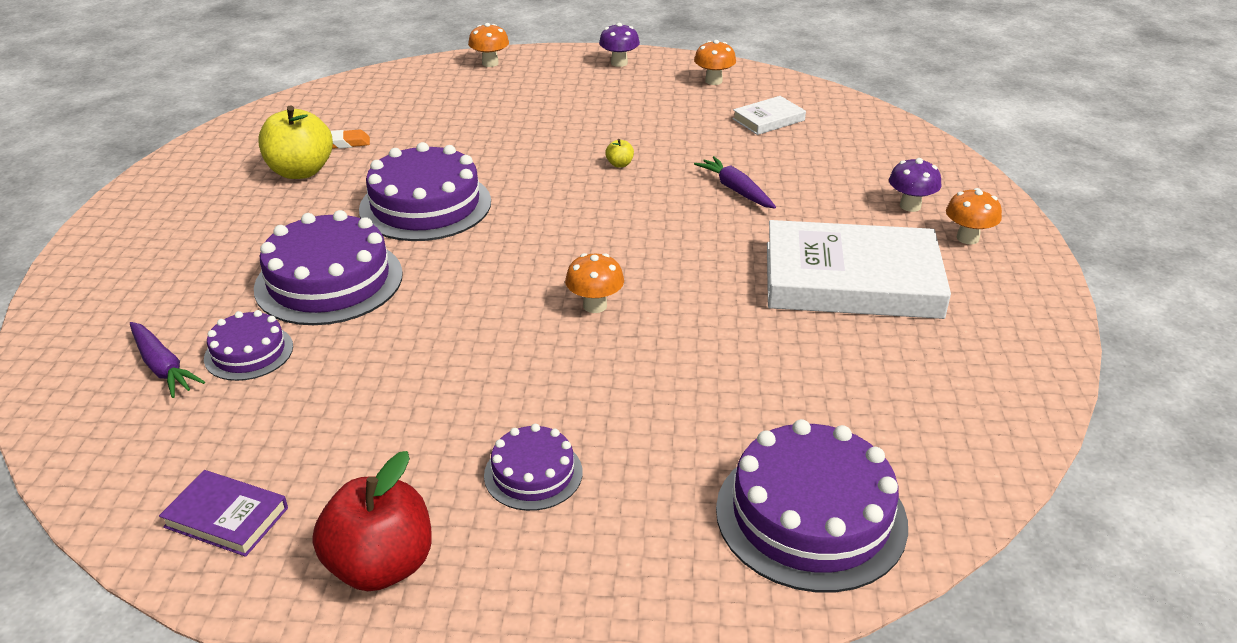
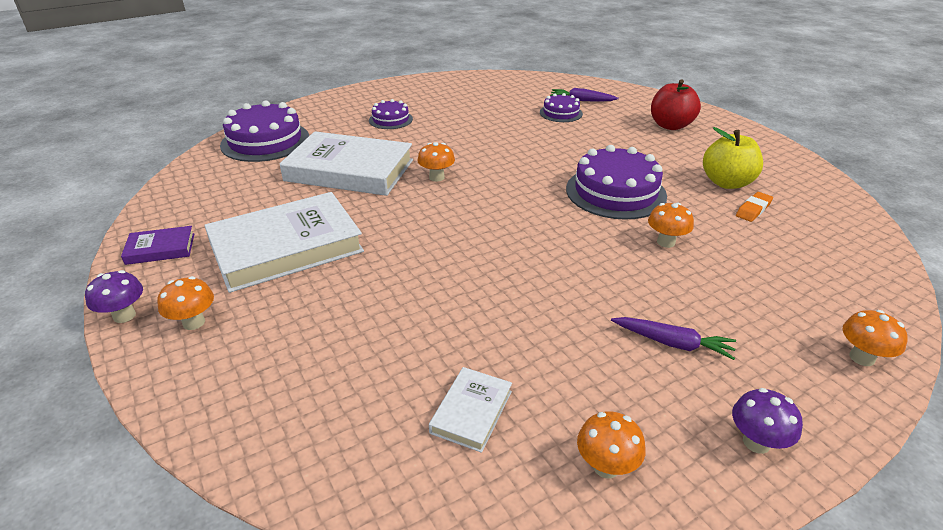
camera: 145 degrees right, 0 degrees up
purple book [159,470,288,557] -> purple book moved to [121,226,194,265]
purple cake [254,210,403,325] -> none
red apple [312,451,432,591] -> red apple moved to [651,79,701,130]
yellow apple [605,139,634,168] -> none
purple carrot [694,156,776,209] -> purple carrot moved to [611,317,736,360]
purple mushroom [889,158,941,212] -> purple mushroom moved to [85,270,143,323]
none -> white book [280,131,413,196]
none -> orange mushroom [648,203,694,248]

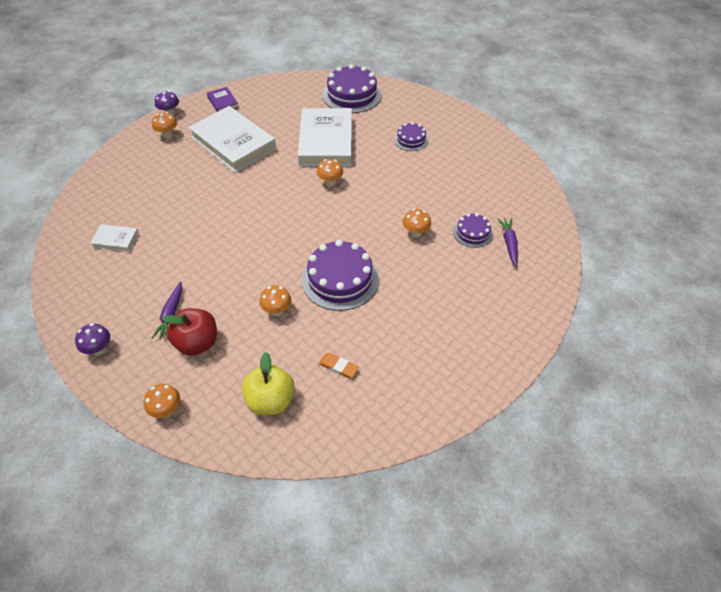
camera: 75 degrees right, 15 degrees up
orange mushroom [577,411,646,479] -> orange mushroom moved to [403,209,431,238]
red apple [651,79,701,130] -> red apple moved to [161,308,217,356]
yellow apple [703,127,763,189] -> yellow apple moved to [242,352,295,415]

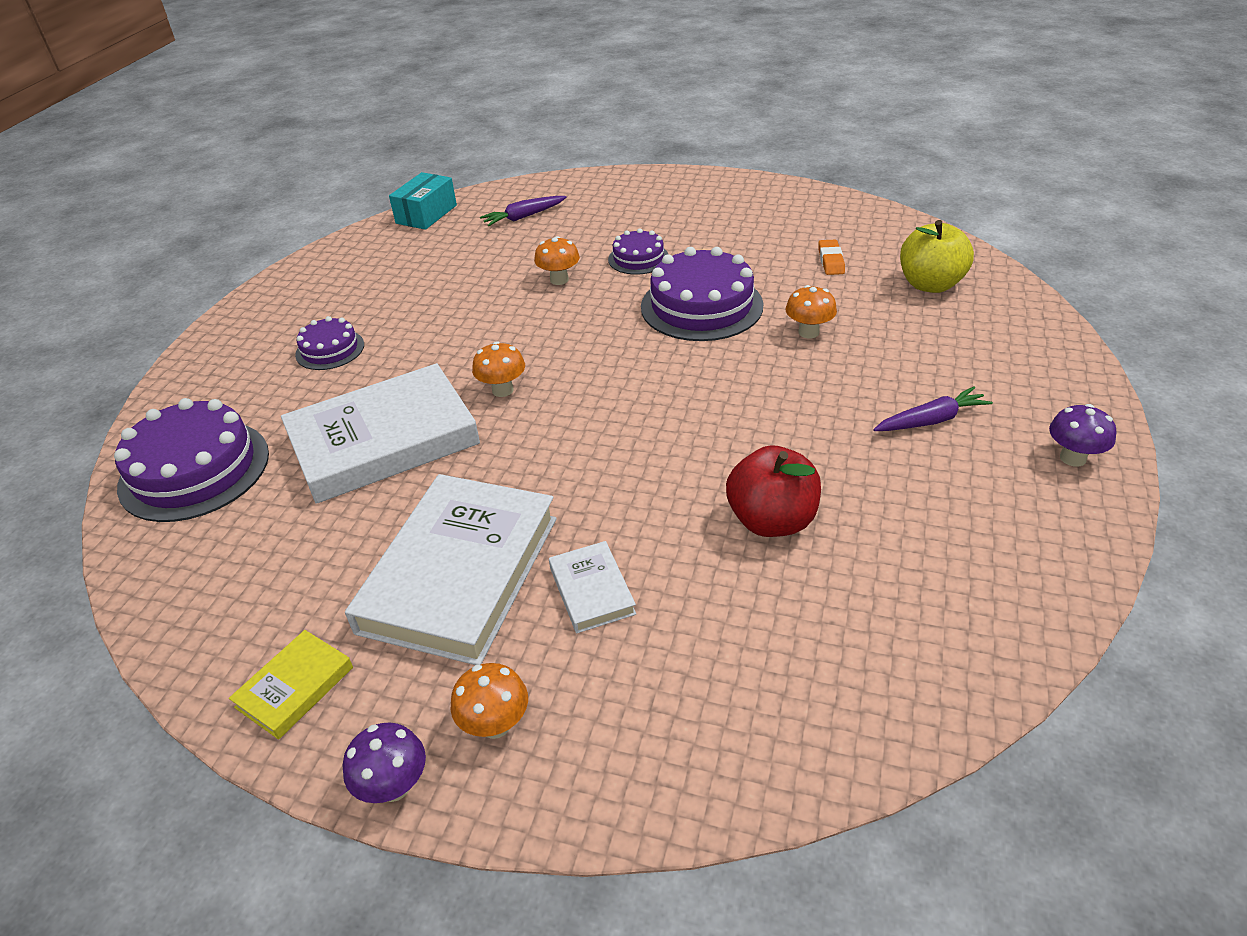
camera: 115 degrees left, 10 degrees down
white book [90,224,139,252] -> white book moved to [549,541,636,633]
orange mushroom [144,384,180,418] -> none
red apple [161,308,217,356] -> red apple moved to [726,445,821,537]
purple book [207,87,239,112] -> yellow book [229,630,353,740]
purple cake [453,213,493,248] -> purple cake moved to [608,229,668,275]
none -> turquoise box [389,172,457,230]

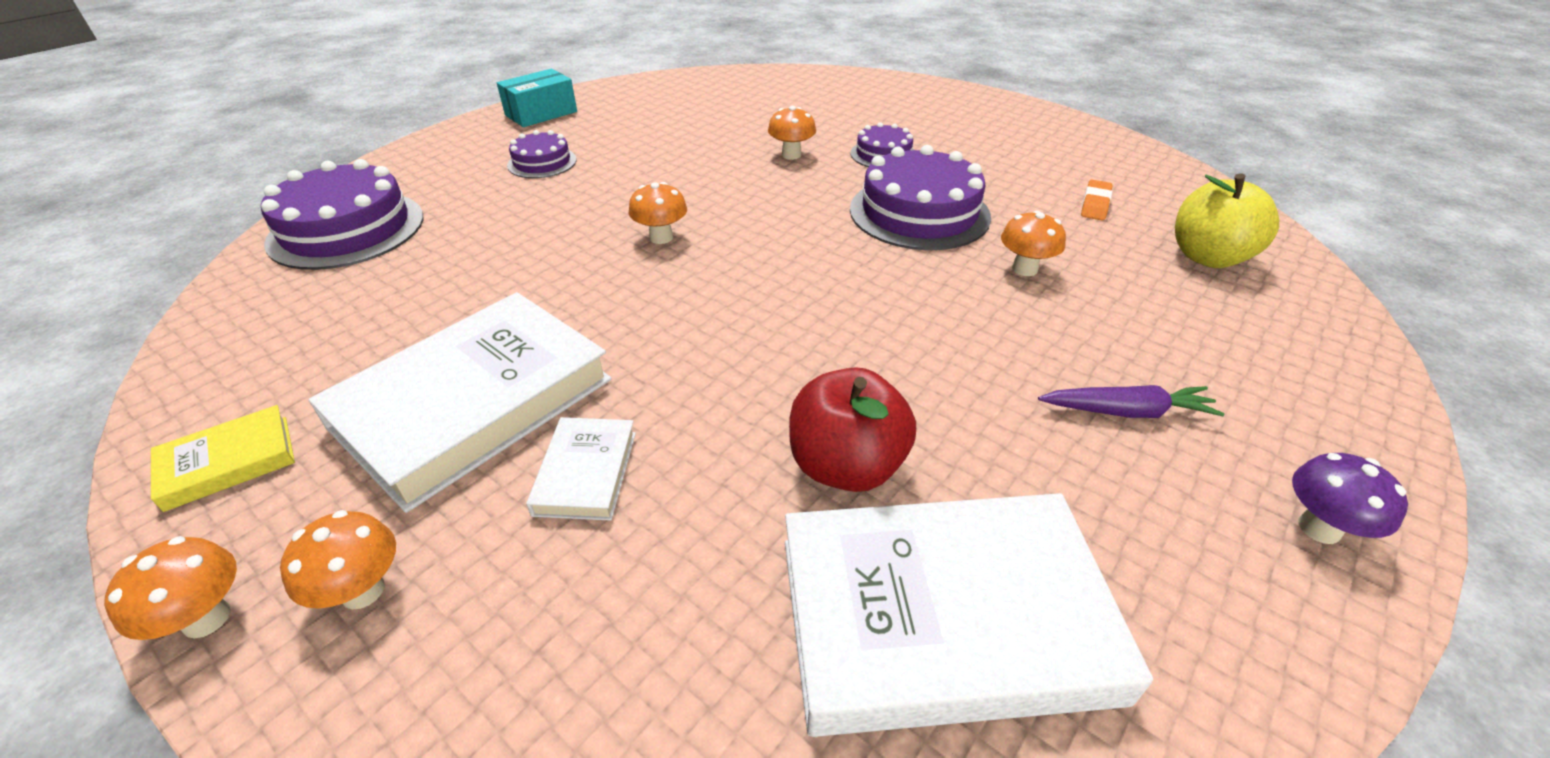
camera: 20 degrees right, 0 degrees up
white book [281,363,480,504] -> white book moved to [785,493,1153,737]
purple mushroom [343,723,426,803] -> orange mushroom [104,536,237,640]
turquoise box [389,172,457,230] -> turquoise box moved to [497,69,577,127]
purple carrot [480,196,567,226] -> none

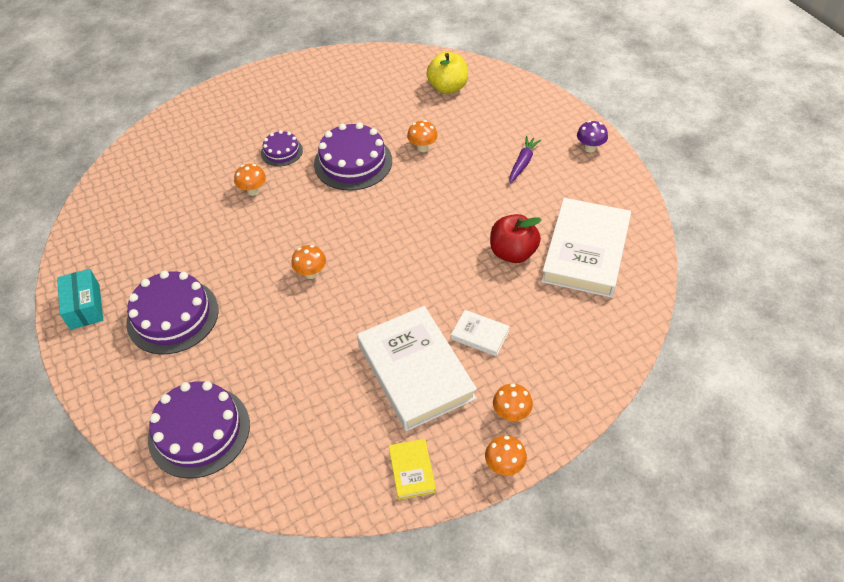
camera: 65 degrees left, 10 degrees up
purple cake [507,130,577,178] -> purple cake [126,271,219,354], size x1.85
orange eraser [1081,180,1112,221] -> none

